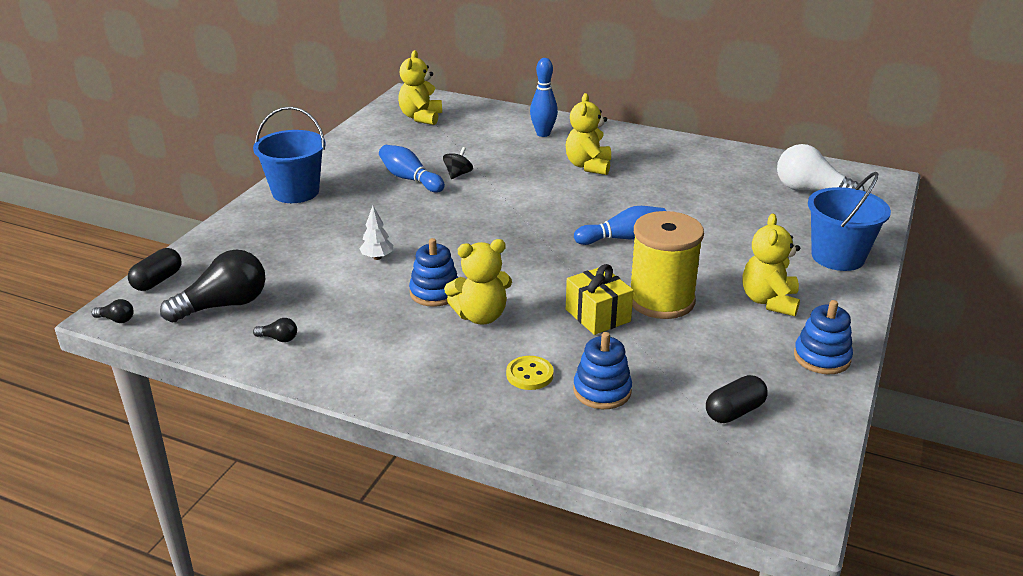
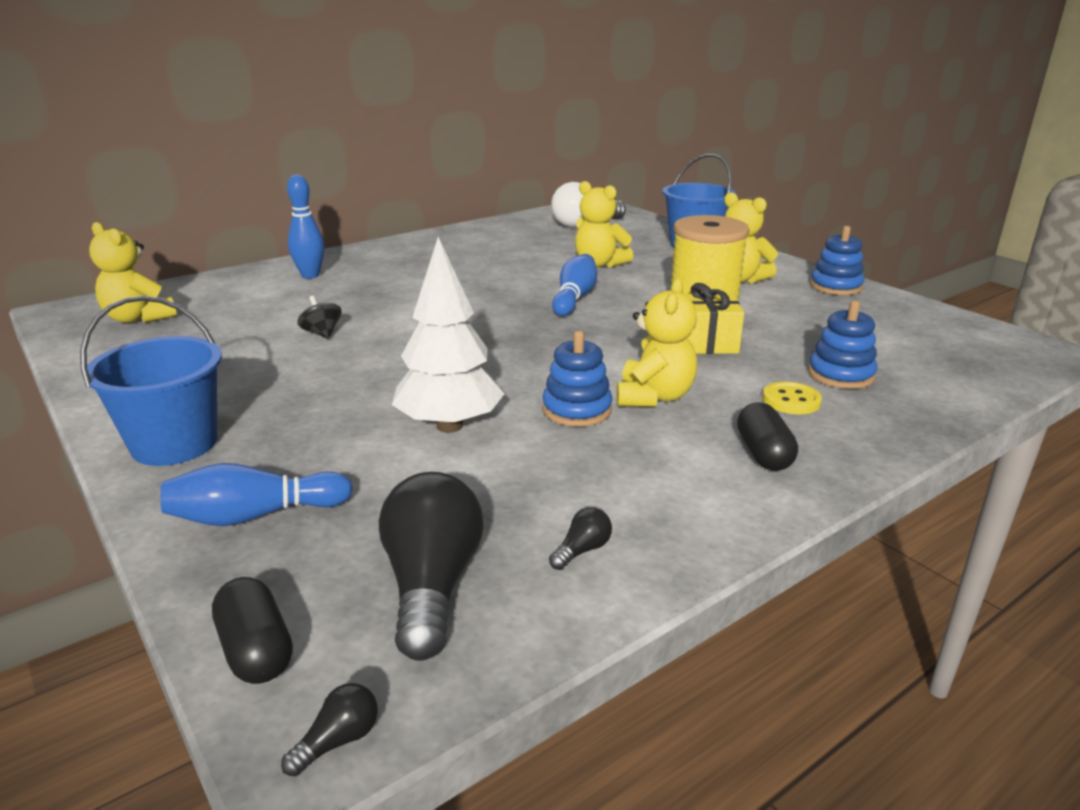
camera: 60 degrees left, 5 degrees down
white tree [359,206,393,260] -> white tree [392,237,504,433], size x2.14
blue bowling pin [379,145,445,193] -> blue bowling pin moved to [160,463,353,526]
yellow teddy bear [566,93,611,175] -> yellow teddy bear moved to [575,181,633,268]
black capsule [706,375,768,423] -> black capsule moved to [737,402,798,471]

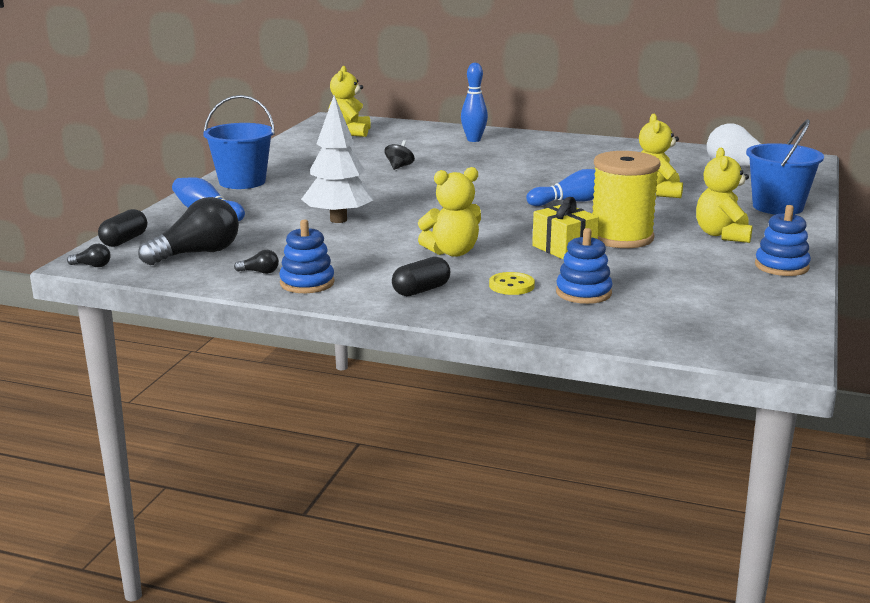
camera: 55 degrees right, 5 degrees down
blue stacking toy [542,331,612,427] -> blue stacking toy moved to [279,219,335,293]

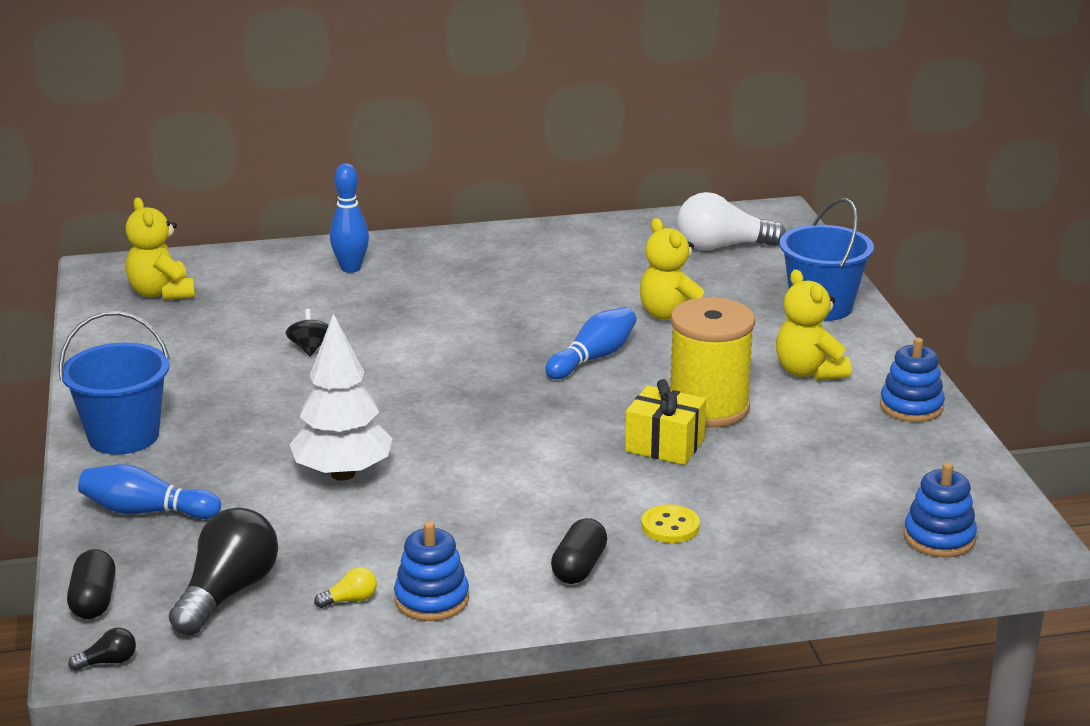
camera: 30 degrees left, 5 degrees up
black light bulb [234,250,279,274] -> yellow light bulb [314,567,377,608]
yellow teddy bear [418,167,481,257] -> none
blue stacking toy [556,228,613,304] -> blue stacking toy moved to [904,462,977,558]

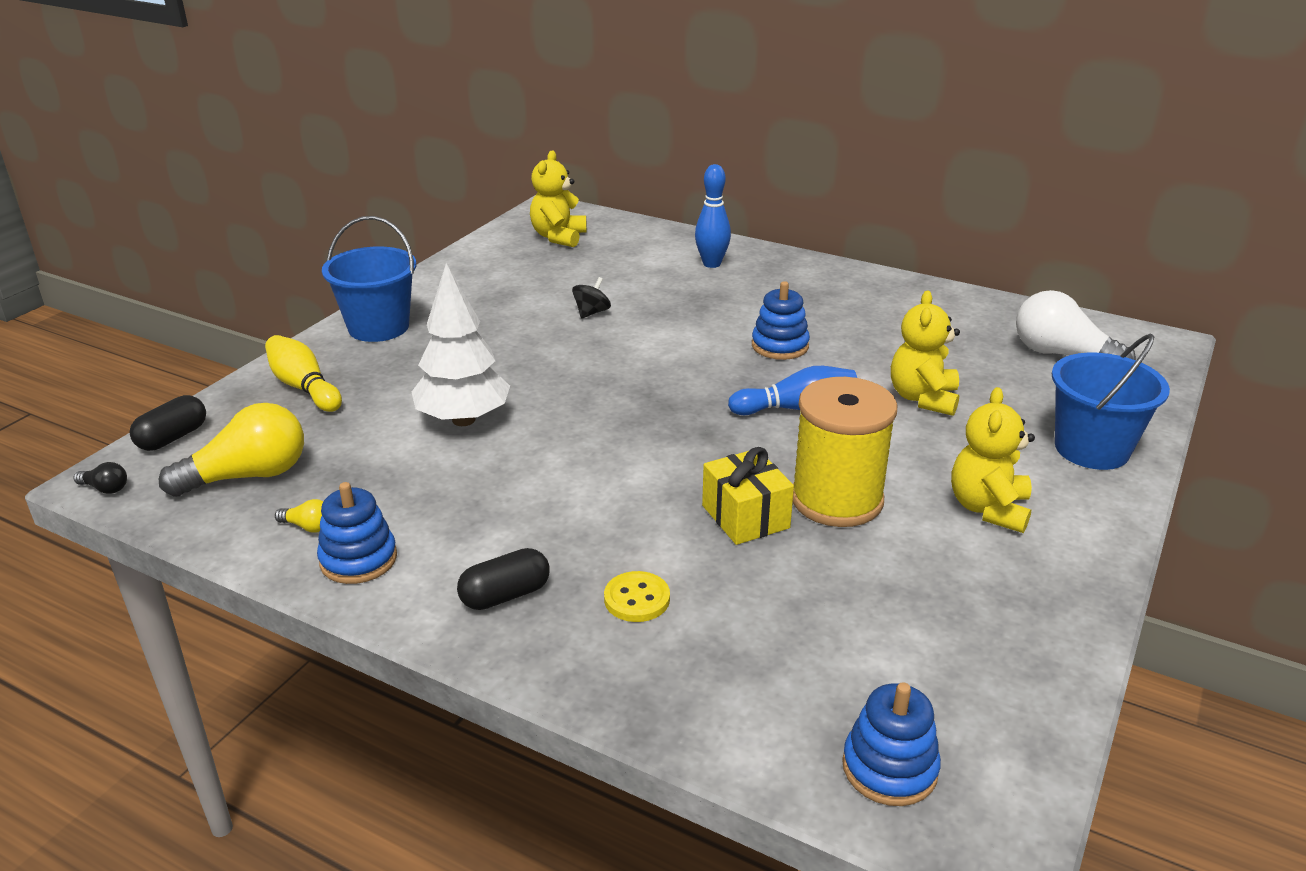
camera: 40 degrees right, 5 degrees up
blue bowling pin [78,464,221,519] -> yellow bowling pin [265,335,342,412]
black light bulb [169,508,278,635] -> yellow light bulb [159,403,304,497]
blue stacking toy [880,338,945,422] -> blue stacking toy moved to [752,281,810,360]

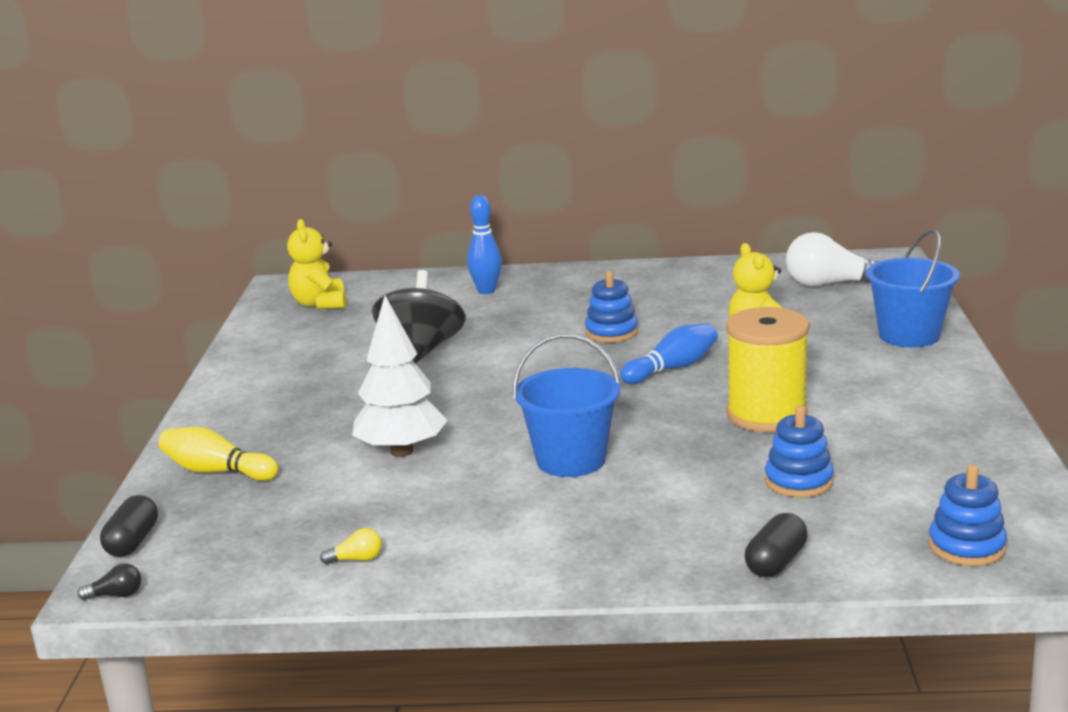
camera: 25 degrees left, 10 degrees down
yellow light bulb [159,403,304,497] -> none
blue stacking toy [317,482,397,584] -> blue stacking toy moved to [765,406,834,498]
blue bucket [322,216,417,342] -> blue bucket moved to [513,334,621,477]
black capsule [457,548,550,610] -> black capsule moved to [745,513,808,577]
black spinning top [572,277,611,319] -> black spinning top [372,270,466,363], size x2.24
yellow button [604,571,670,622] -> none
yellow gift [702,447,794,545] -> none
yellow teddy bear [951,387,1035,533] -> none

